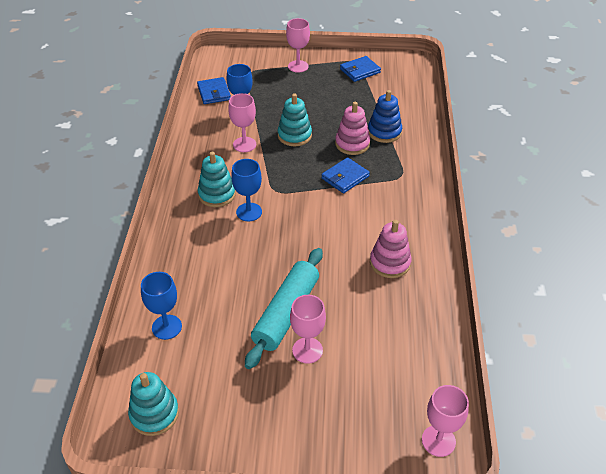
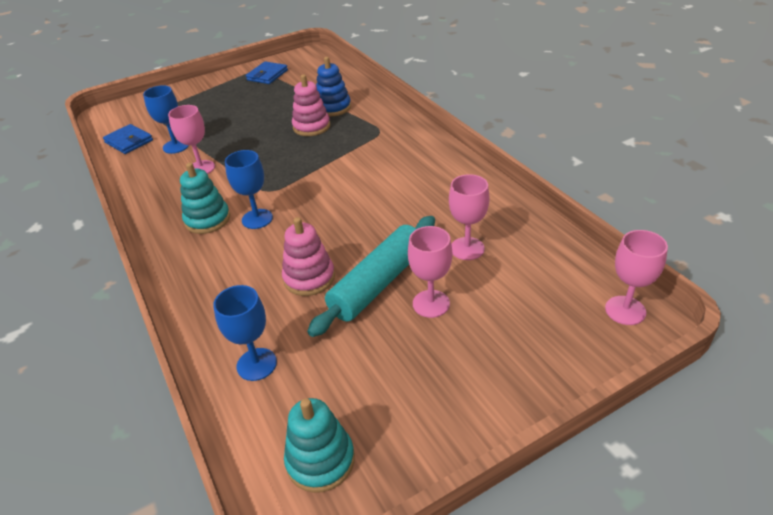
camera: 30 degrees left, 5 degrees down
turquoise rolling pin [245,248,323,369] -> turquoise rolling pin turned 45 degrees clockwise [307,216,435,337]
turquoise stacking toy [278,93,312,146] -> none
pink goblet [286,18,310,73] -> pink goblet moved to [449,174,490,260]
blue wallet [321,157,370,193] -> none
pink stacking toy [370,220,412,278] -> pink stacking toy moved to [282,217,335,296]

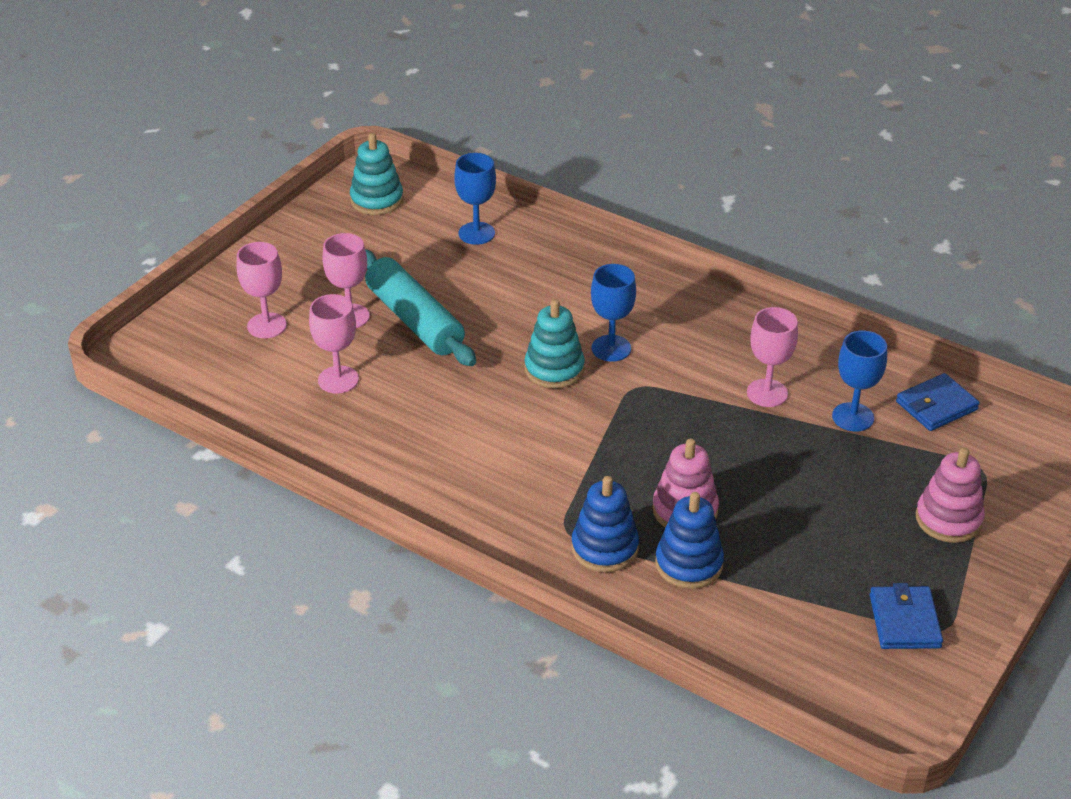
camera: 150 degrees right, 0 degrees up
blue wallet [103,124,153,154] -> blue wallet turned 45 degrees counterclockwise [896,373,980,431]
turquoise stacking toy [180,163,230,234] -> turquoise stacking toy moved to [525,299,585,388]
pink stacking toy [282,217,335,296] -> pink stacking toy moved to [916,447,985,543]
turquoise rolling pin [307,216,435,337] -> turquoise rolling pin turned 45 degrees counterclockwise [365,249,476,366]
pink goblet [605,230,668,325] -> pink goblet moved to [237,242,287,338]
none -> blue stacking toy [571,476,639,572]

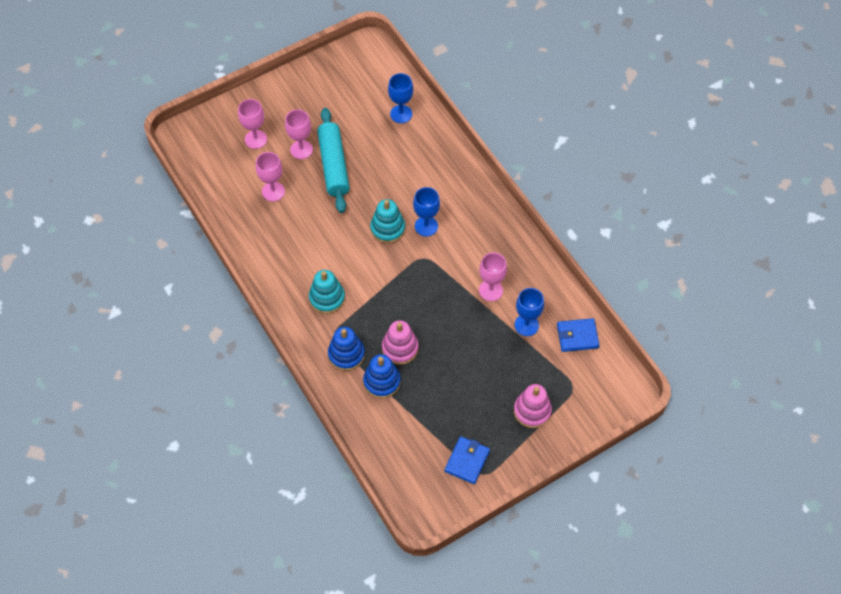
camera: 25 degrees right, 20 degrees up
turquoise stacking toy [350,133,404,215] -> turquoise stacking toy moved to [309,270,345,314]

